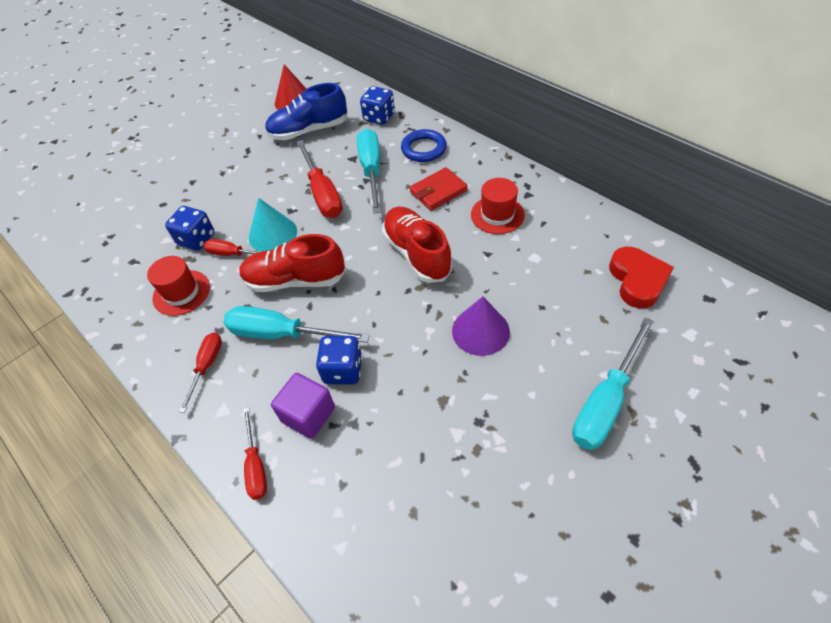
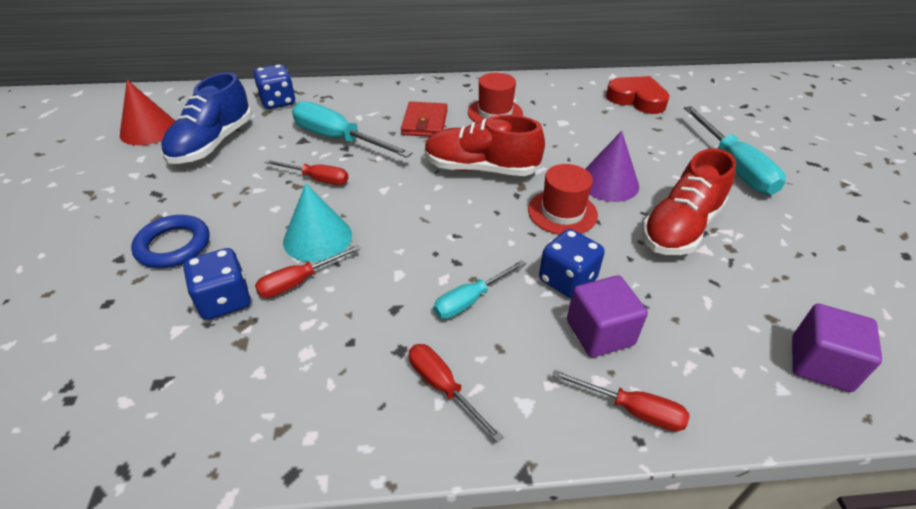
camera: 55 degrees left, 10 degrees down
red hat [147,256,210,316] -> red hat moved to [528,164,598,235]
turquoise screwdriver [224,306,370,343] -> turquoise screwdriver [434,260,526,319], size x0.58
red shoe [239,234,346,292] -> red shoe moved to [642,149,736,255]
red screwdriver [296,140,343,218] -> red screwdriver [264,160,348,185], size x0.58
blue ring [401,129,447,162] -> blue ring moved to [131,215,209,268]
none -> purple cube [792,304,882,392]

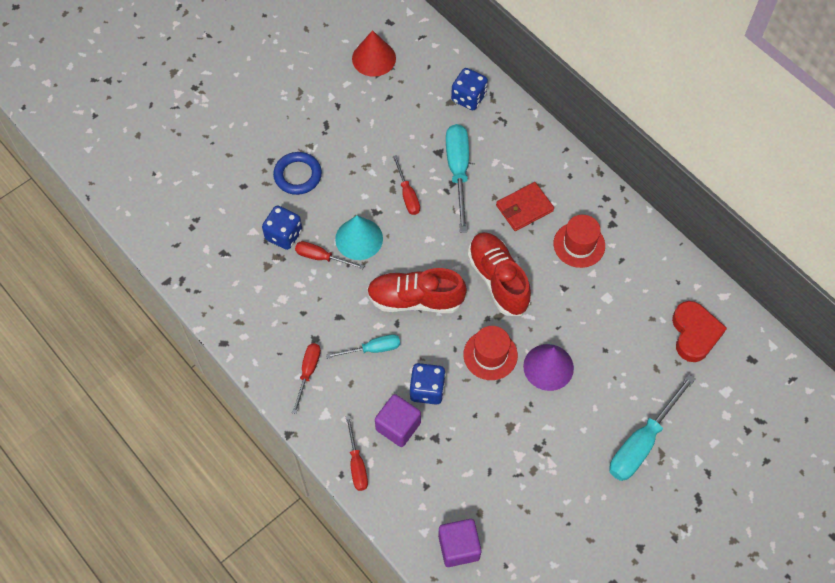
camera: 55 degrees right, 20 degrees up
blue shoe [161,72,252,164] -> none
turquoise screwdriver [434,260,526,319] -> turquoise screwdriver turned 150 degrees clockwise [326,334,400,359]
red shoe [642,149,736,255] -> red shoe moved to [367,268,467,313]

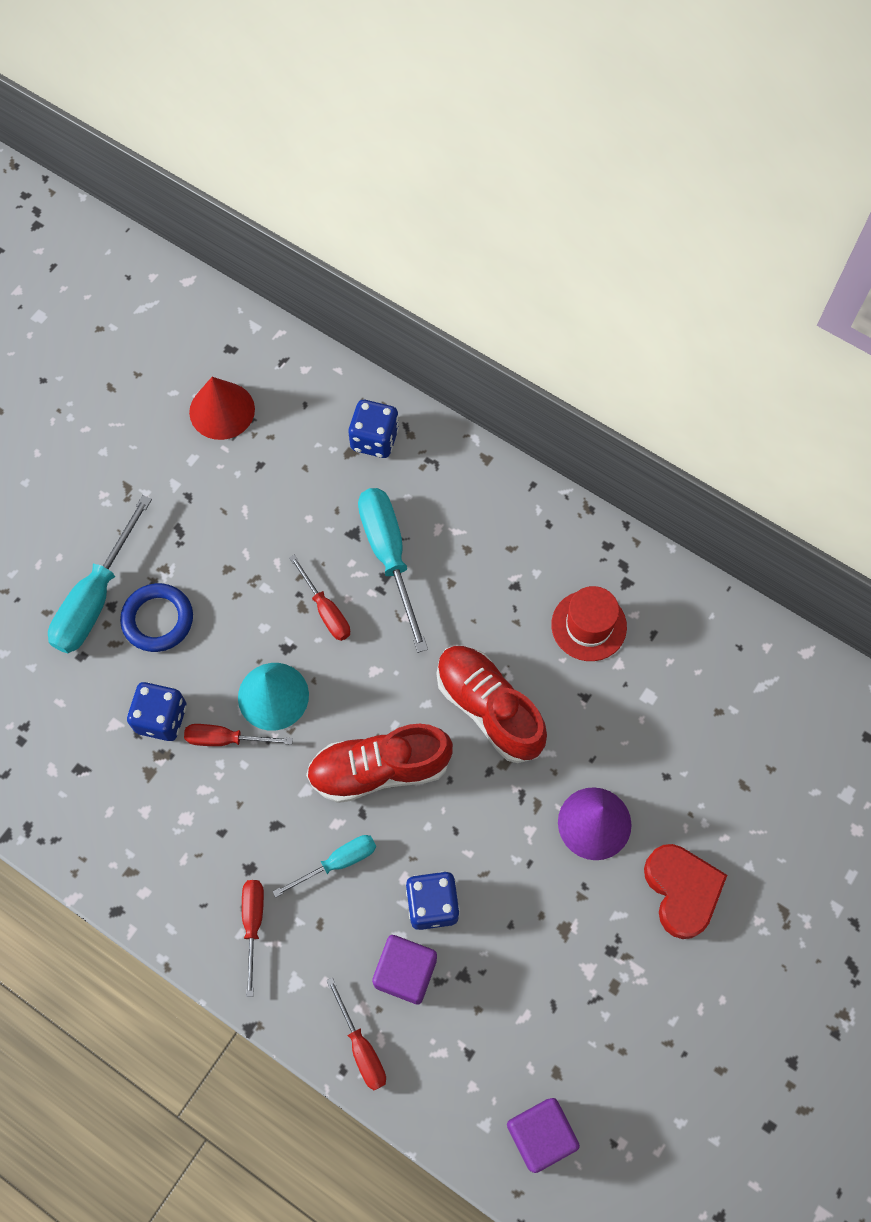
camera: 15 degrees left, 5 degrees up
red hat [463,326,518,380] -> none
red wallet [496,182,554,231] -> none
turquoise screwdriver [609,374,696,481] -> turquoise screwdriver moved to [48,495,152,653]
red heart [672,301,727,362] -> red heart moved to [644,844,727,939]

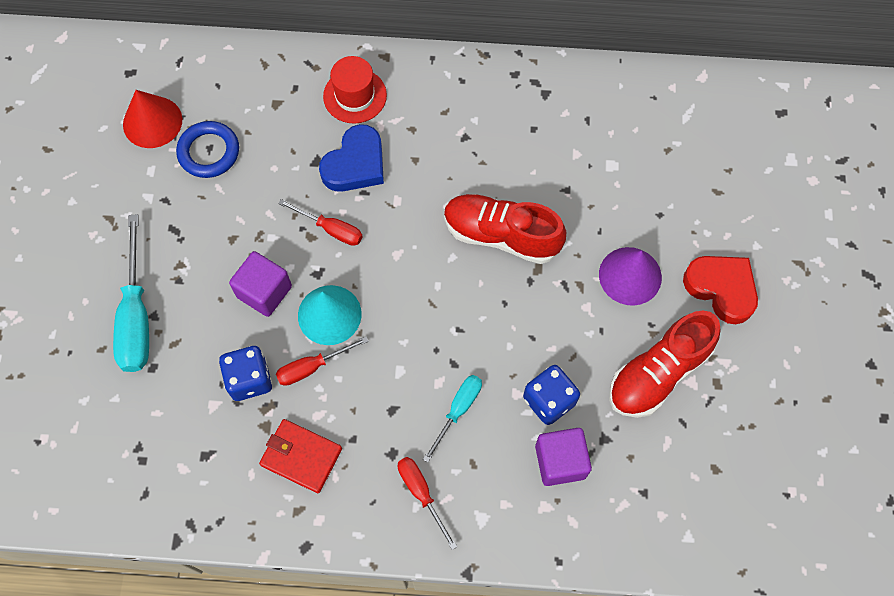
camera: 30 degrees left, 0 degrees up
blue ring [120,583,193,652] -> blue ring moved to [176,121,239,178]
red shoe [306,724,453,803] -> red shoe moved to [609,311,721,418]
red screwdriver [326,977,386,1091] -> none
blue dice [349,400,399,458] -> none
turquoise screwdriver [358,488,428,653] -> blue heart [319,124,384,192]
purple cube [507,1098,580,1173] -> purple cube moved to [229,251,292,317]
red hat [551,586,627,661] -> red hat moved to [323,56,387,124]
none -> red wallet [259,419,342,493]

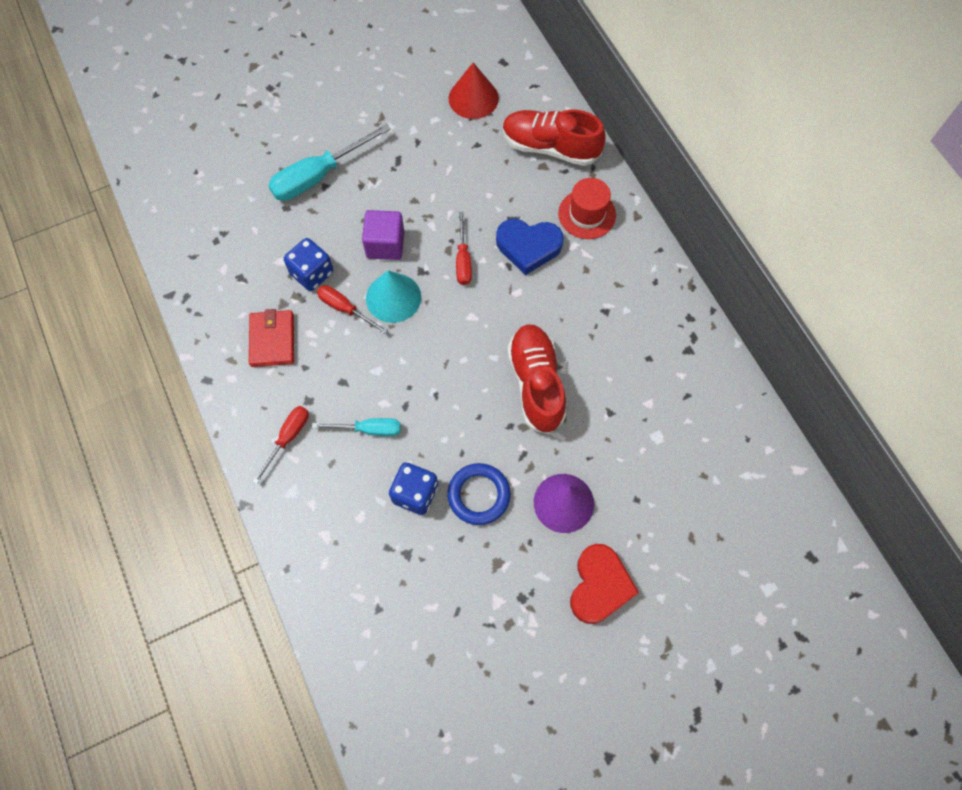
camera: 60 degrees right, 0 degrees up
blue ring [176,121,239,178] -> blue ring moved to [447,463,511,525]
purple cube [535,428,592,486] -> none
red shoe [609,311,721,418] -> red shoe moved to [503,110,606,166]

